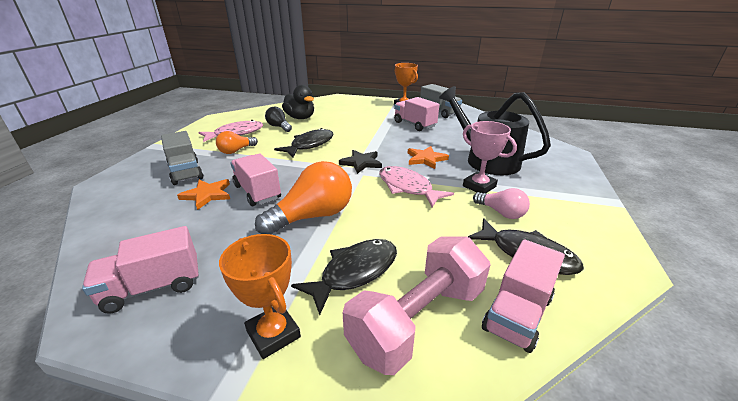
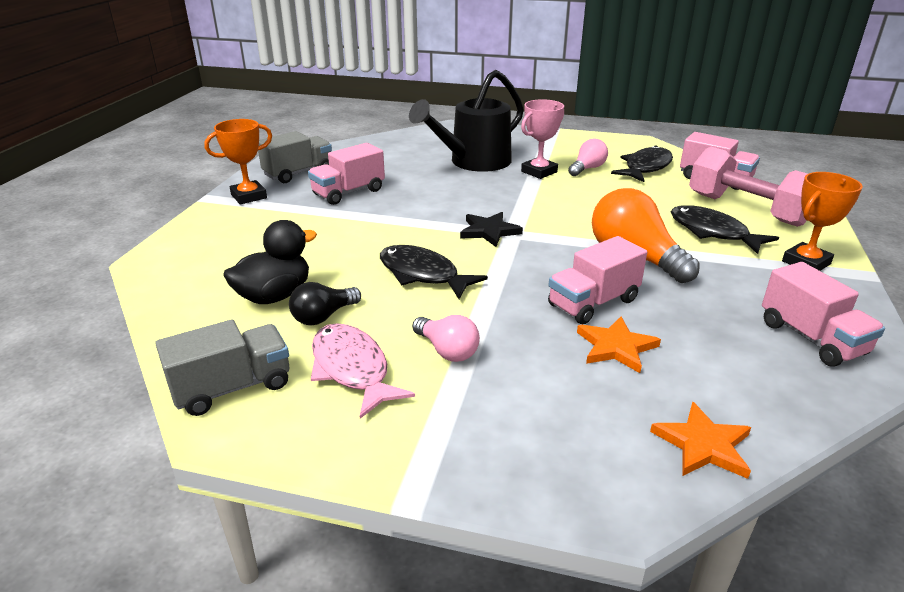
camera: 90 degrees left, 0 degrees up
grey truck [161,131,203,185] -> grey truck moved to [155,319,289,416]
orange light bulb [216,131,258,154] -> pink light bulb [412,315,480,362]
pink fish [379,166,454,207] -> none
orange star [408,146,449,169] -> orange star moved to [650,402,751,479]

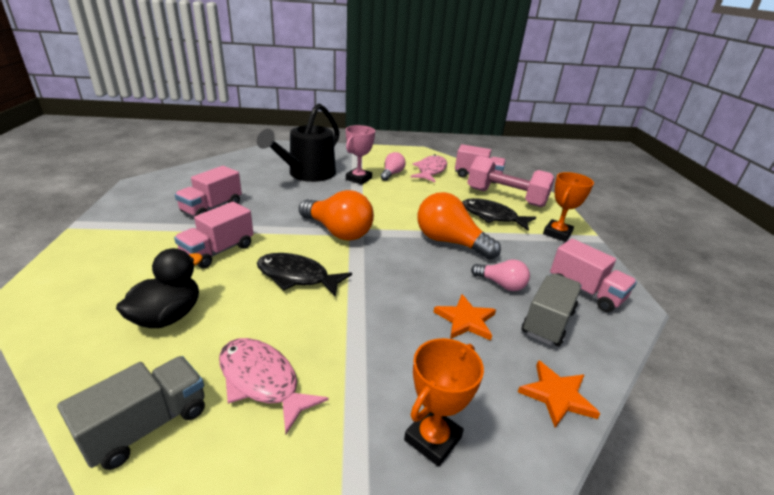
camera: 20 degrees left, 0 degrees up
orange trophy [204,119,272,204] -> orange trophy moved to [404,338,484,467]
grey truck [258,131,332,183] -> grey truck moved to [522,273,582,346]
black light bulb [289,282,361,326] -> none
pink light bulb [412,315,480,362] -> pink light bulb moved to [471,259,530,291]
black star [460,212,523,247] -> orange light bulb [299,190,374,241]
pink truck [548,236,647,324] -> pink truck moved to [174,202,254,268]
black fish [611,145,673,182] -> pink fish [411,154,447,182]

